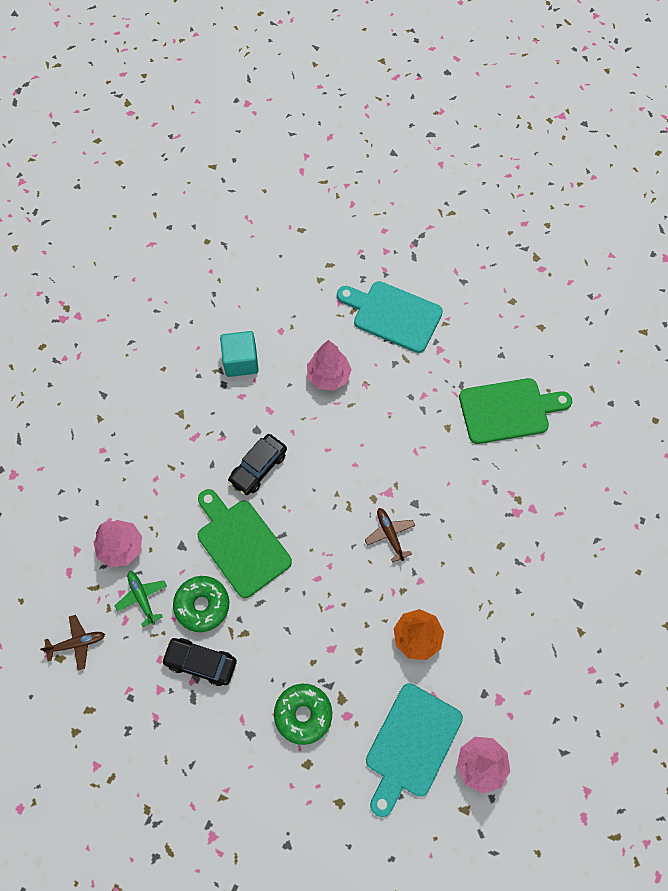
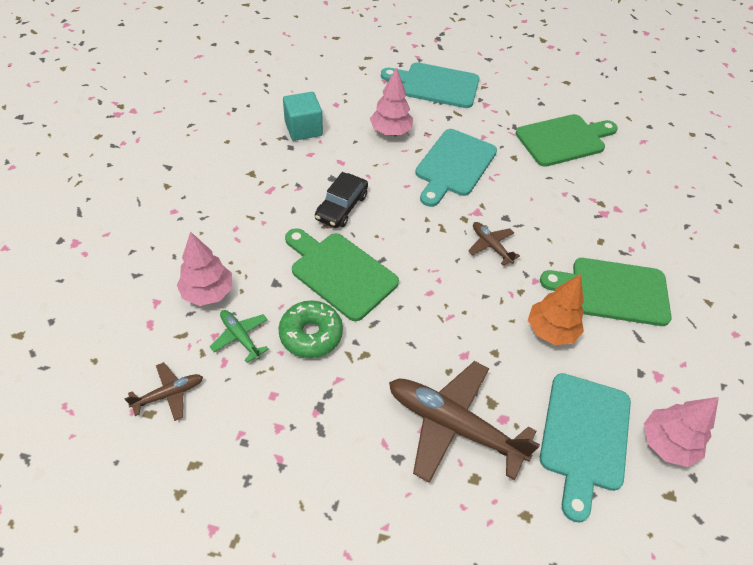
camera: 15 degrees left, 15 degrees down
black car [161,638,237,686] -> none
green donut [274,684,332,745] -> brown plane [389,361,540,483]
none -> turquoise cutting board [415,129,497,207]
none -> green cutting board [540,258,672,326]

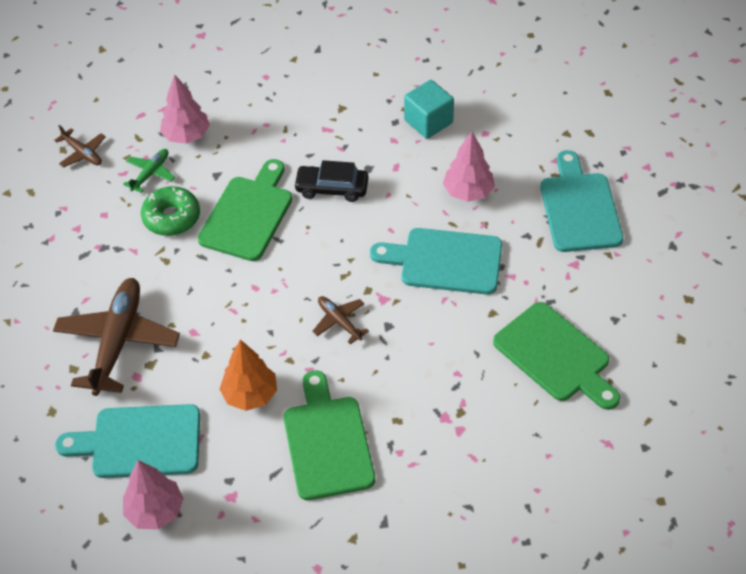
camera: 75 degrees right, 0 degrees up
brown plane [468,222,520,266] -> brown plane turned 75 degrees counterclockwise [312,296,369,344]

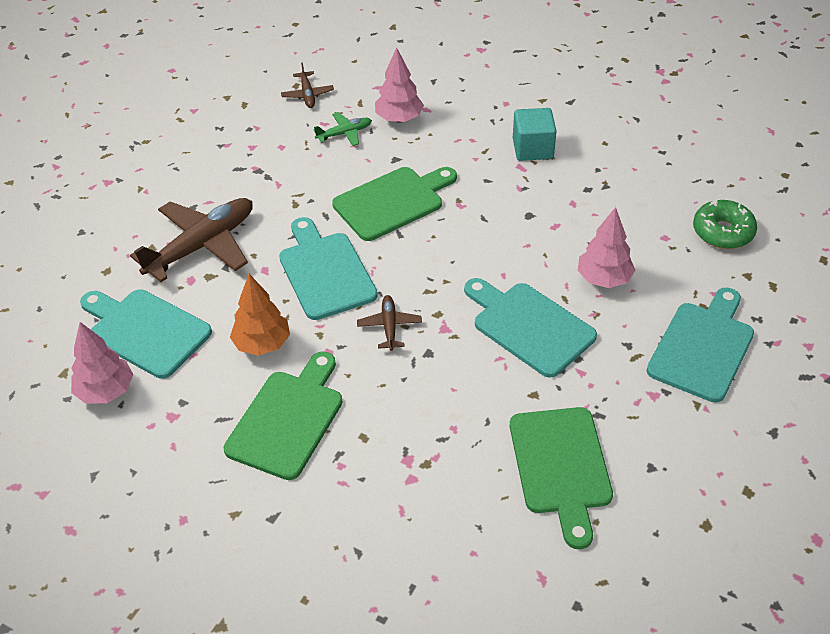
camera: 35 degrees right, 5 degrees down
green donut [141,186,200,236] -> green donut moved to [693,199,757,249]
black car [294,160,369,202] -> none
turquoise cube [404,80,454,139] -> turquoise cube moved to [513,108,556,161]
none -> turquoise cutting board [279,217,378,320]

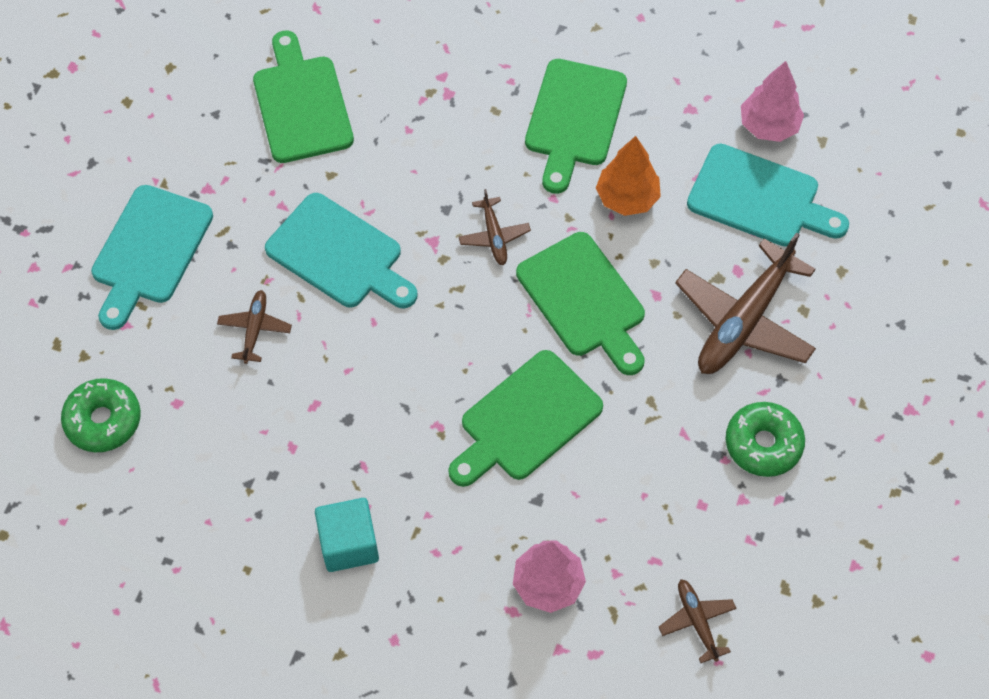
camera: 170 degrees right, 15 degrees up
turquoise cutting board [279,217,378,320] -> green cutting board [516,232,645,375]
green plane [313,112,372,146] -> none
pink tree [578,207,635,288] -> brown plane [217,290,292,364]
none -> green donut [726,402,805,477]

